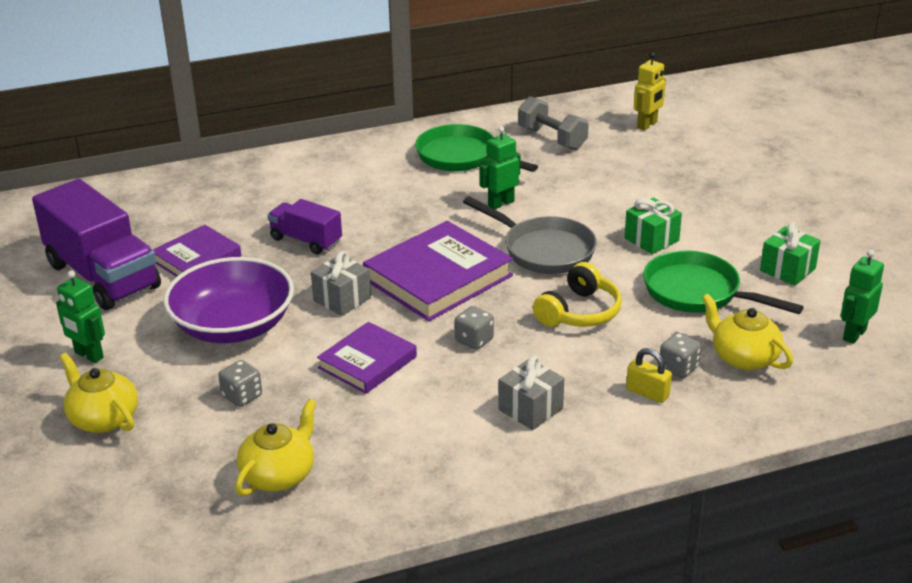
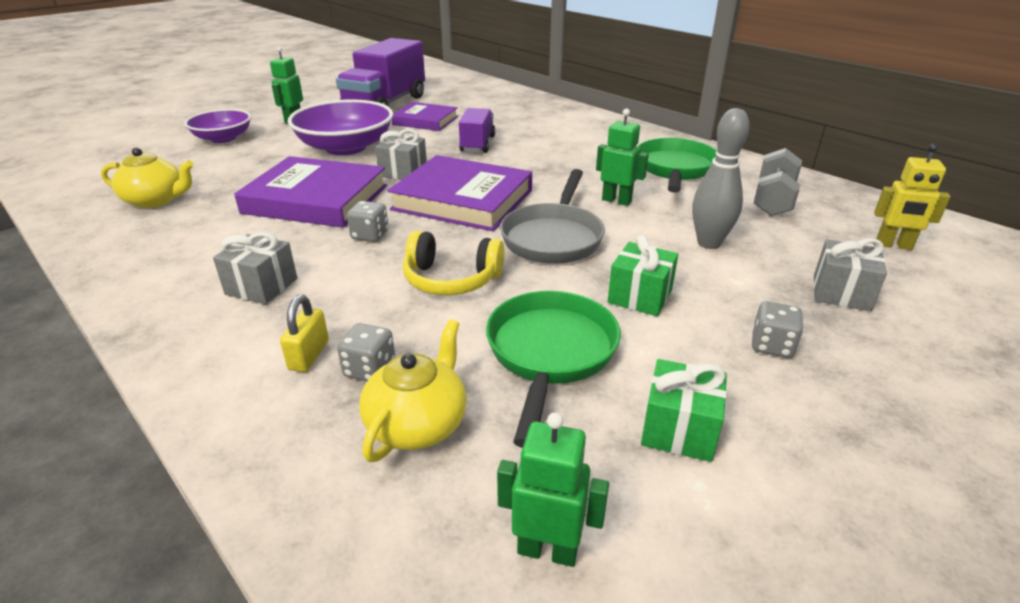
camera: 65 degrees right, 0 degrees up
yellow teapot [60,353,138,433] -> purple bowl [184,109,251,143]
grey dice [218,360,262,407] -> grey dice moved to [752,301,804,358]
purple book [317,322,417,394] -> purple book [234,156,387,228], size x1.64
none -> grey bowling pin [692,108,749,249]
none -> grey gift [813,238,887,312]

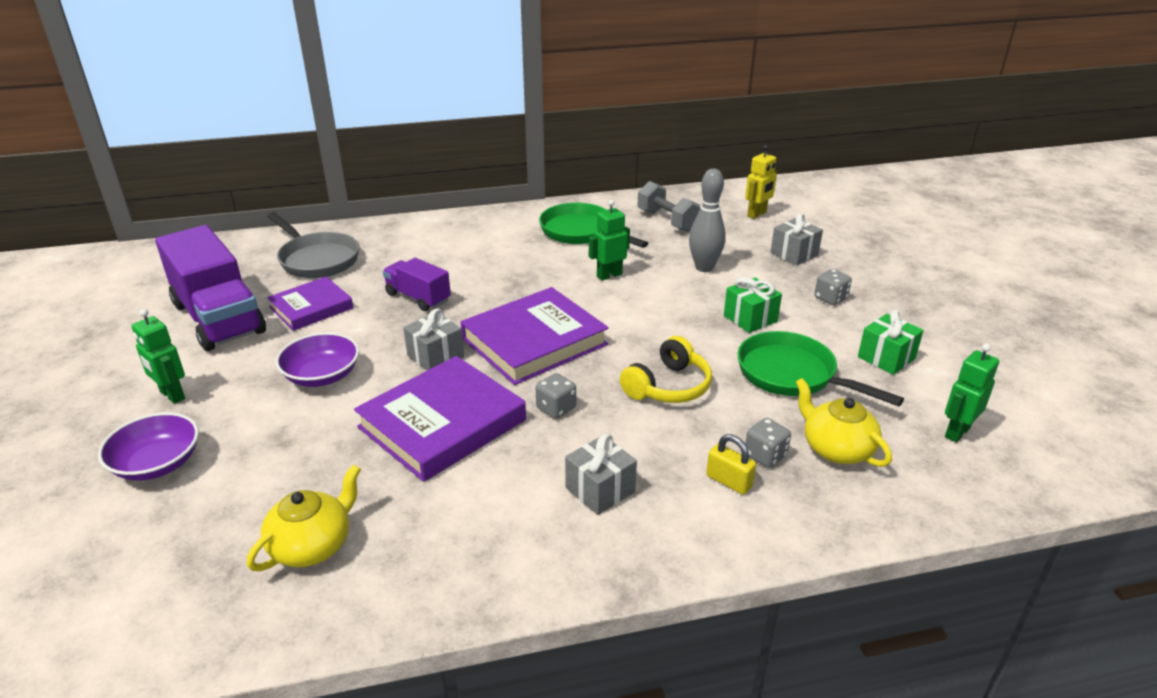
camera: 60 degrees left, 0 degrees up
purple bowl [288,100,393,155] -> purple bowl [276,332,359,387], size x0.63
grey pan [500,169,605,264] -> grey pan moved to [267,212,359,278]

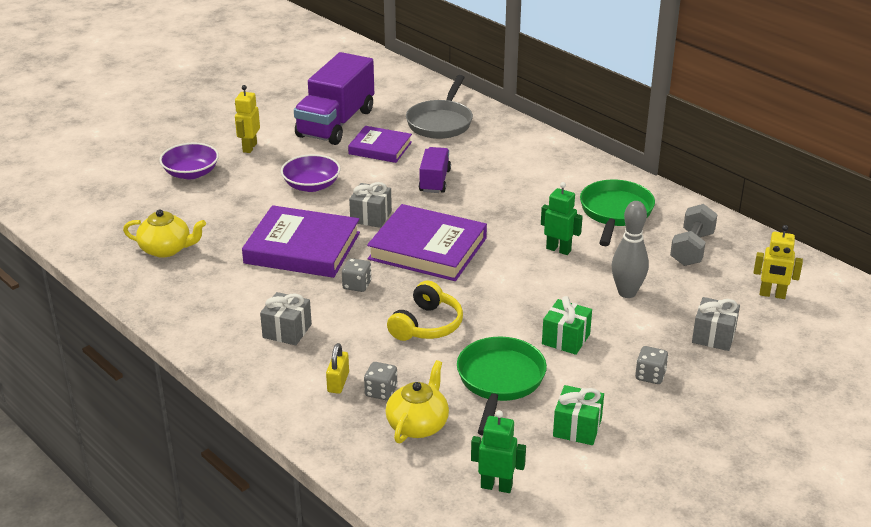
camera: 60 degrees right, 0 degrees up
green robot [131,309,185,404] -> yellow robot [235,85,260,153]
yellow headphones [620,336,712,403] -> yellow headphones turned 75 degrees counterclockwise [387,281,463,341]

